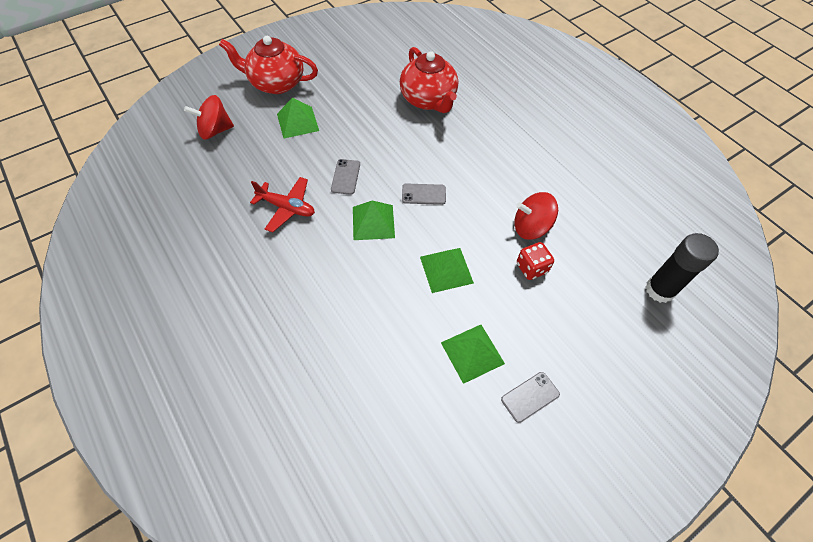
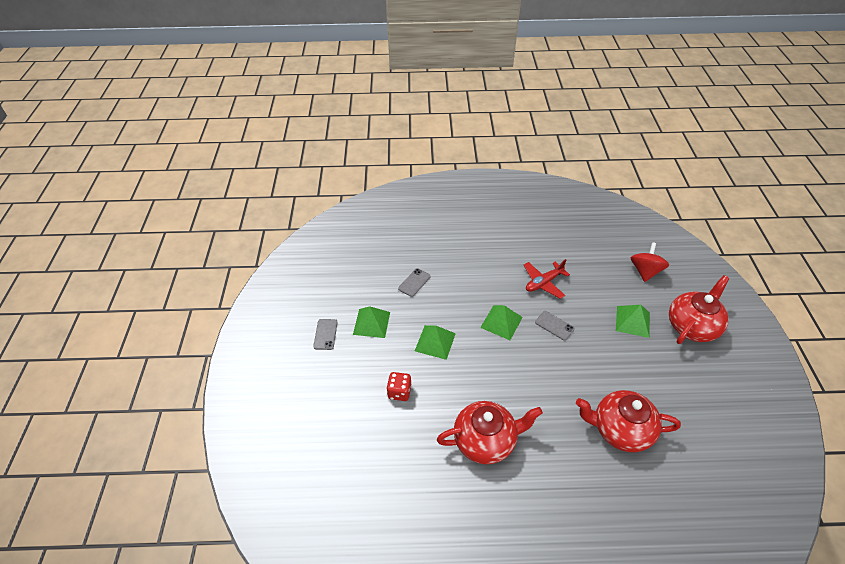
camera: 125 degrees right, 10 degrees down
grey phone [402,184,446,205] -> grey phone moved to [398,268,430,297]
red spinning top [514,192,558,240] -> none
black glue stick [646,233,719,303] -> none
none -> red teapot [437,401,543,464]

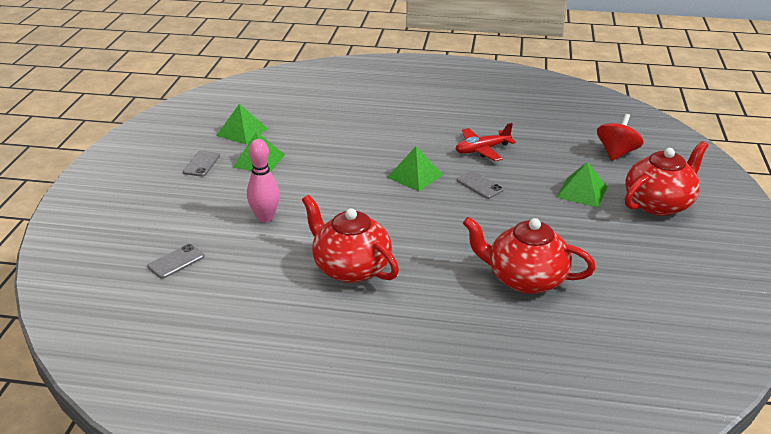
camera: 10 degrees right, 15 degrees down
red dice [386,372,412,401] -> pink bowling pin [247,139,280,222]
grey phone [398,268,430,297] -> grey phone moved to [147,244,205,279]
green pyramid [415,325,456,360] -> green pyramid moved to [216,104,268,145]
red teapot [437,401,543,464] -> red teapot turned 135 degrees counterclockwise [302,195,399,283]

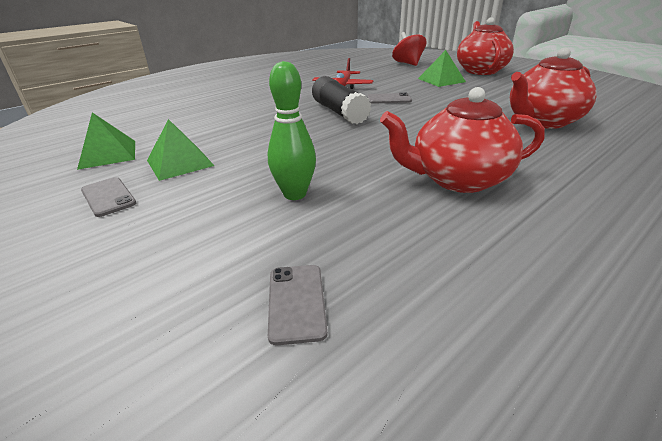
camera: 50 degrees left, 0 degrees up
pink bowling pin [247,139,280,222] -> green bowling pin [268,61,316,200]
green pyramid [387,147,443,191] -> black glue stick [312,76,371,124]

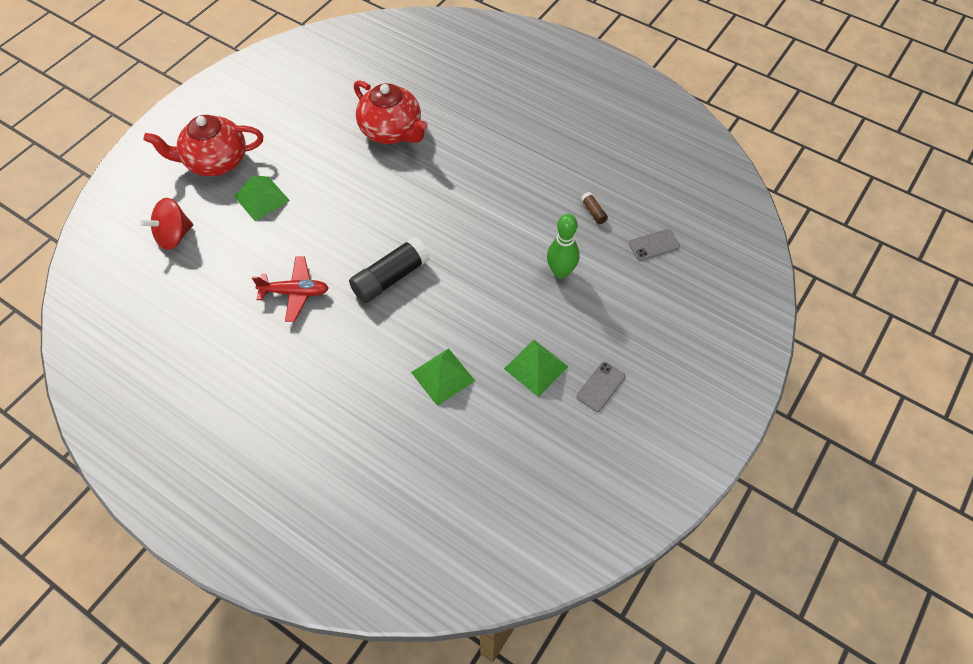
camera: 105 degrees left, 25 degrees up
green pyramid [77,112,135,170] -> green pyramid moved to [411,348,475,406]
grey phone [367,93,412,104] -> none
red teapot [380,87,545,193] -> none
none -> brown glue stick [581,192,608,224]

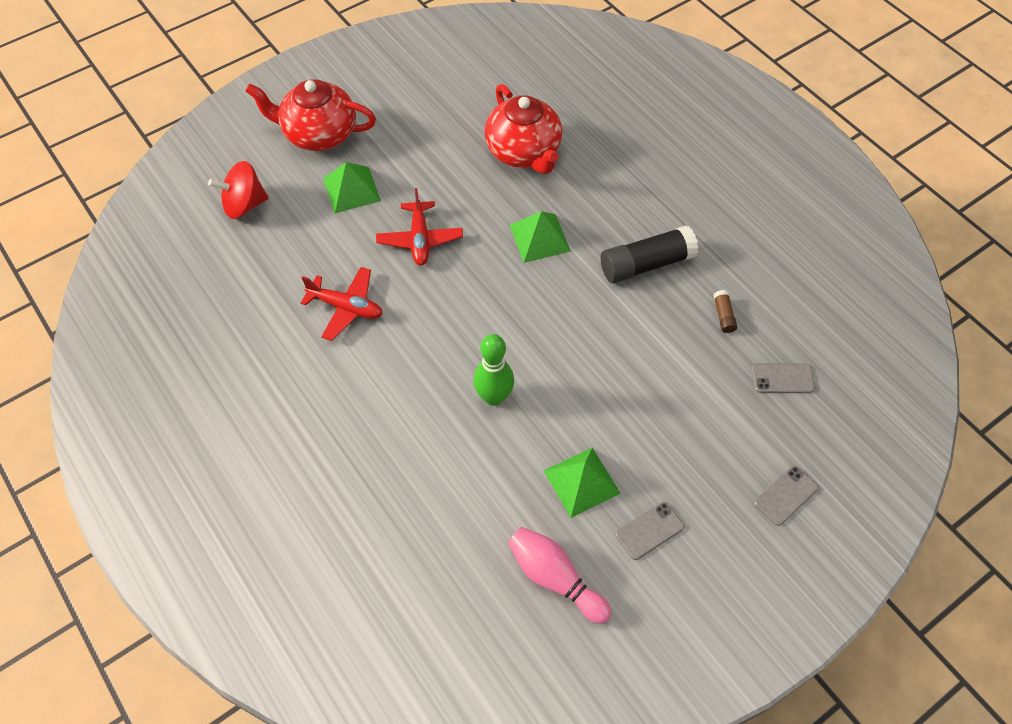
camera: 20 degrees right, 0 degrees up
black glue stick [349,236,430,303] -> black glue stick moved to [601,225,698,283]
green pyramid [411,348,475,406] -> green pyramid moved to [510,211,571,263]
green bowling pin [547,214,580,279] -> green bowling pin moved to [473,334,514,406]
none -> red plane [376,188,463,265]
none -> pink bowling pin [508,527,611,624]
none -> grey phone [754,465,818,526]

